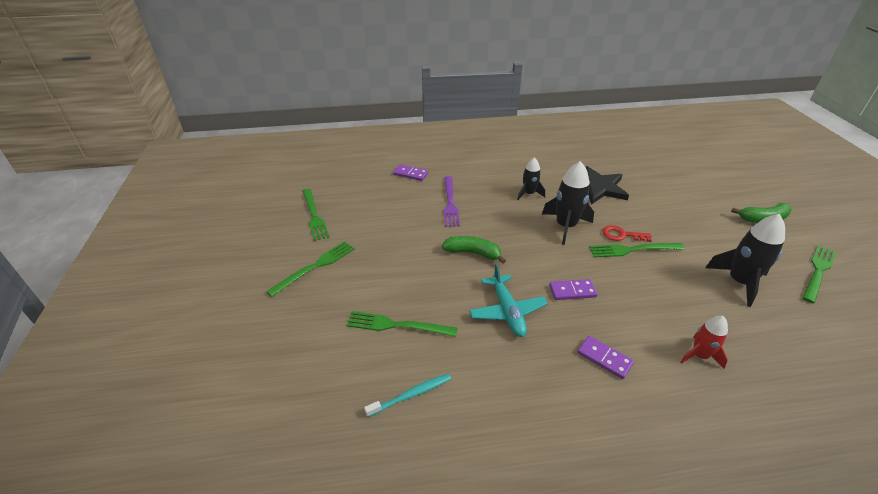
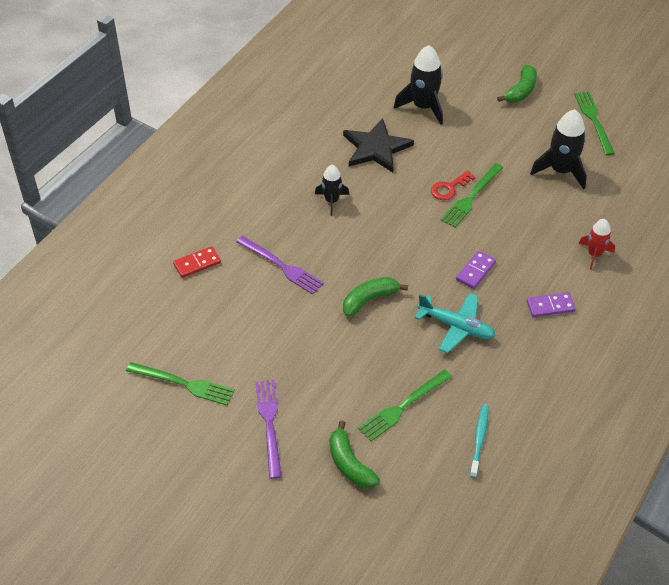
camera: 50 degrees left, 10 degrees up
green fork [266,241,355,297] -> purple fork [255,380,282,479]
purple domino [393,164,428,181] -> red domino [173,246,221,278]
black rocket [542,161,594,245] -> black rocket moved to [393,45,443,125]
none -> green banana [330,421,380,488]

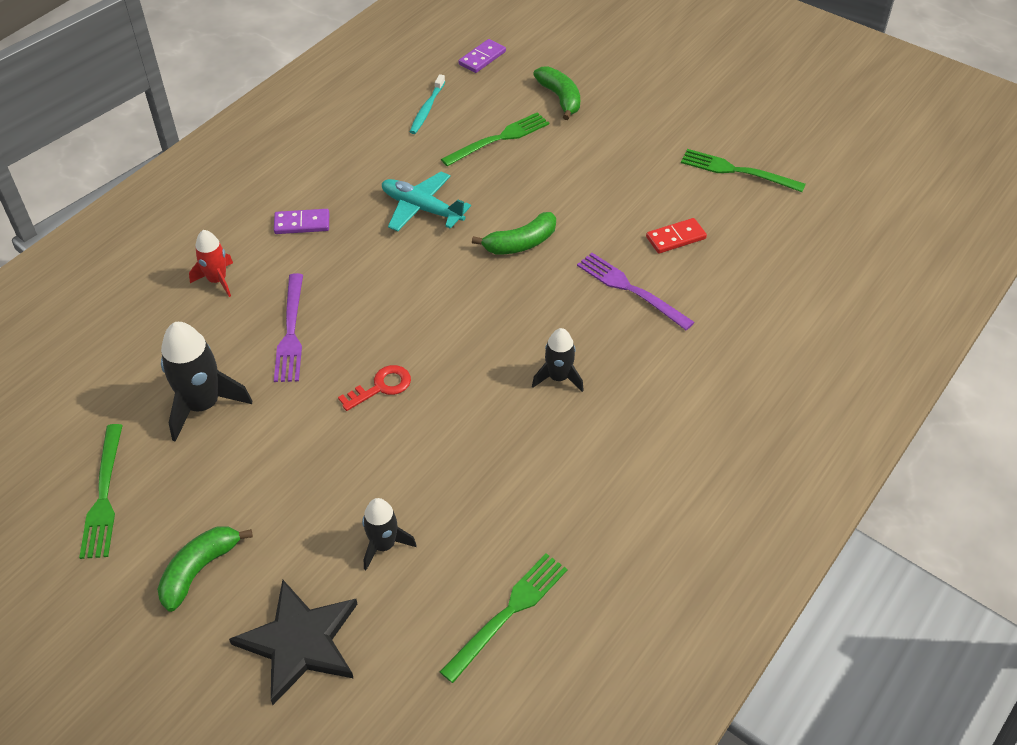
camera: 175 degrees left, 0 degrees up
red domino [173,246,221,278] -> red domino moved to [646,218,707,254]
purple fork [255,380,282,479] -> purple fork moved to [274,273,303,382]
black star [343,118,414,172] -> black star moved to [229,580,357,705]
black rocket [393,45,443,125] -> black rocket [362,498,417,570], size x0.61
green fork [441,163,504,227] -> green fork moved to [440,553,568,683]
purple domino [456,251,496,289] -> purple domino moved to [458,39,506,73]

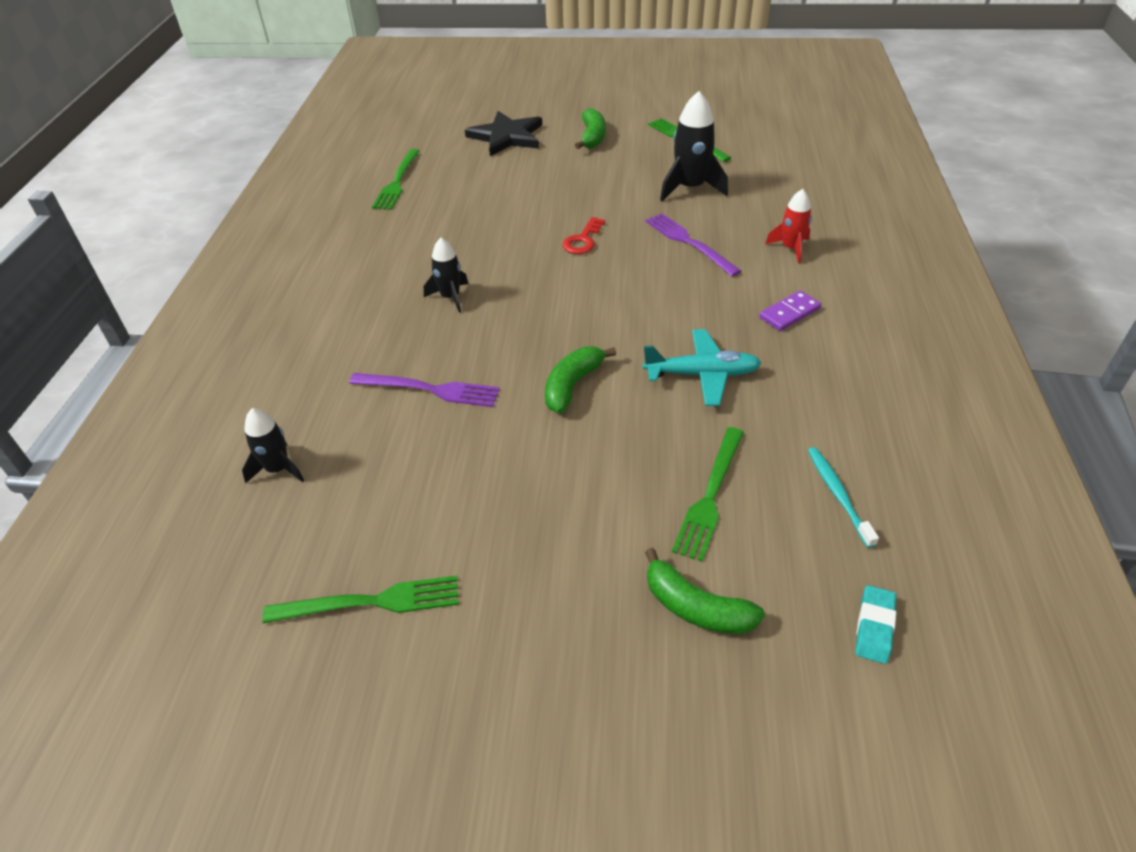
camera: 150 degrees right, 5 degrees down
black rocket [362,498,417,570] -> black rocket moved to [242,408,304,483]
purple domino [458,39,506,73] -> turquoise eraser [856,585,896,664]
red domino [646,218,707,254] -> none

